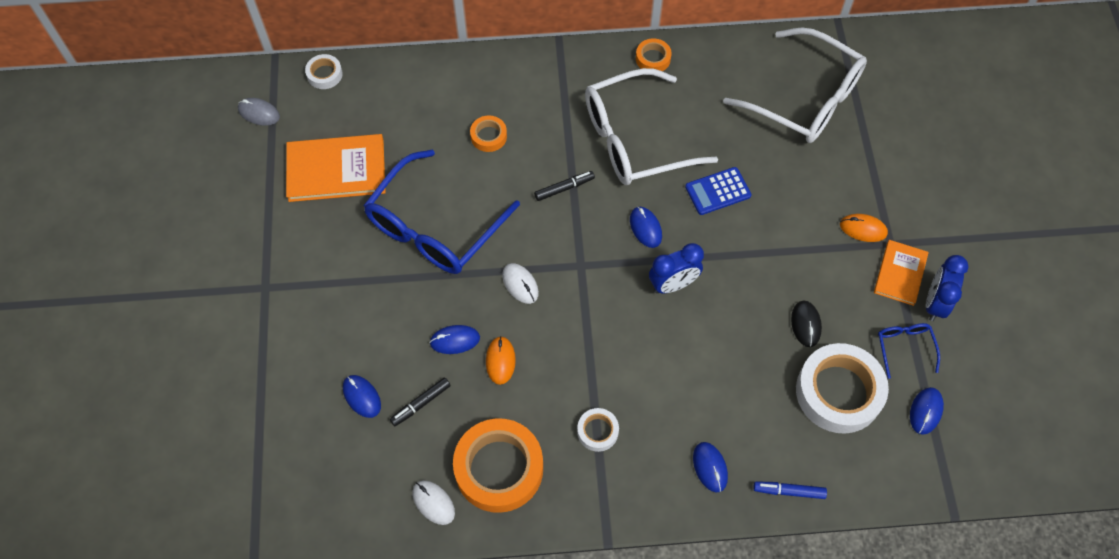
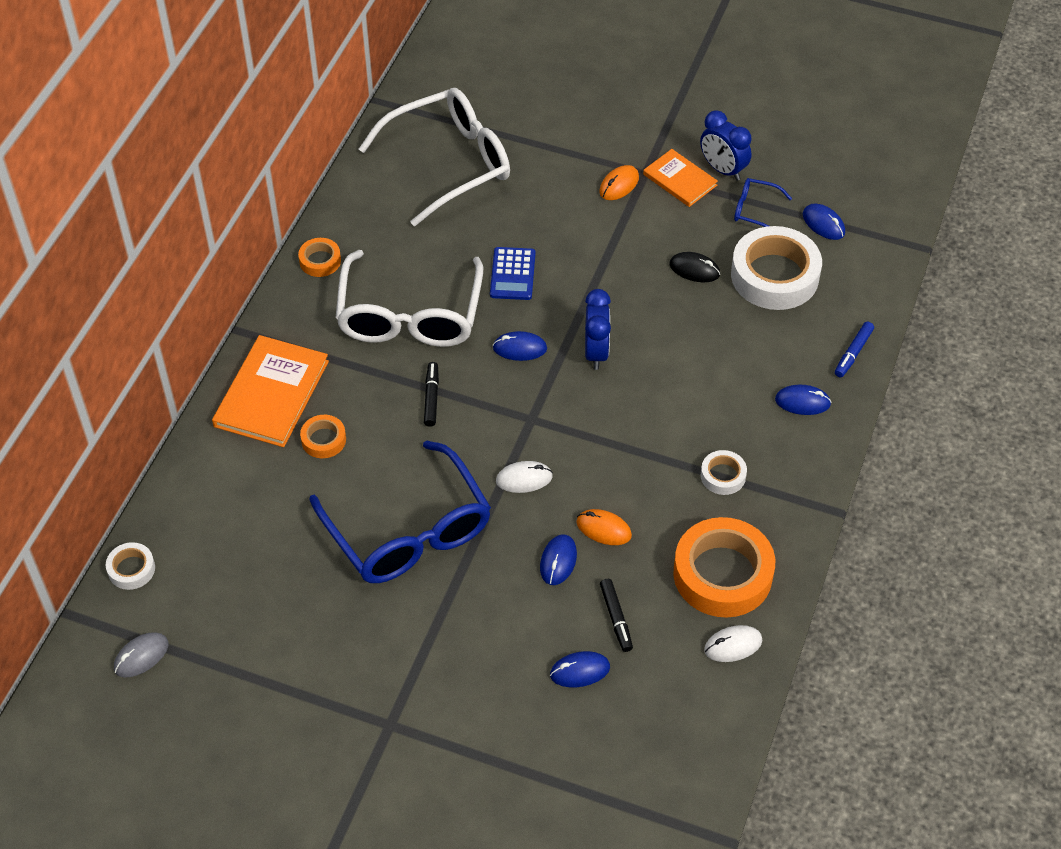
camera: 65 degrees left, 10 degrees down
orange book [286,134,386,202] -> orange book moved to [212,335,329,447]

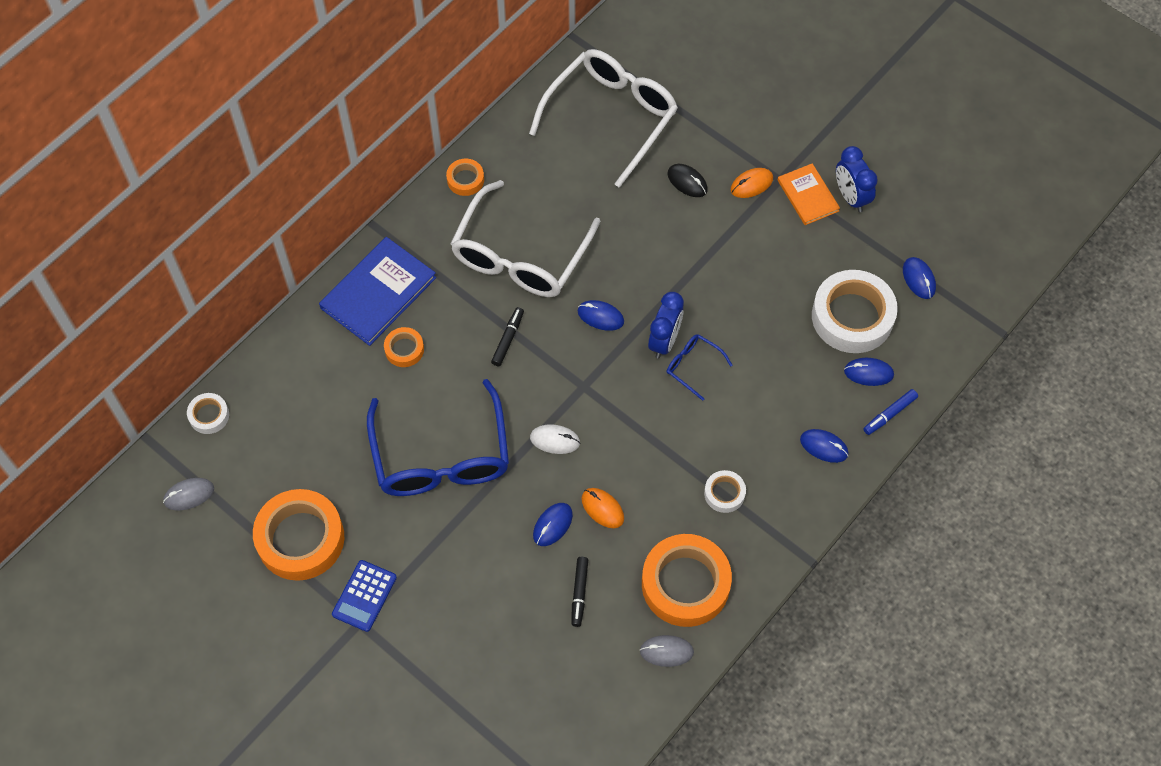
camera: 20 degrees right, 10 degrees up
orange book [212,335,329,447] -> blue book [319,237,436,346]
white glasses [359,88,510,226] -> white glasses turned 45 degrees counterclockwise [529,49,678,188]
blue calculator [490,247,536,300] -> blue calculator moved to [332,560,397,632]
blue mouse [550,651,610,687] -> blue mouse moved to [844,358,894,386]
black mouse [669,252,720,282] -> black mouse moved to [667,164,708,197]
white mouse [704,625,762,662] -> grey mouse [640,635,694,667]
blue glasses [734,178,792,227] -> blue glasses moved to [667,334,732,401]
none -> orange tape [253,489,344,581]

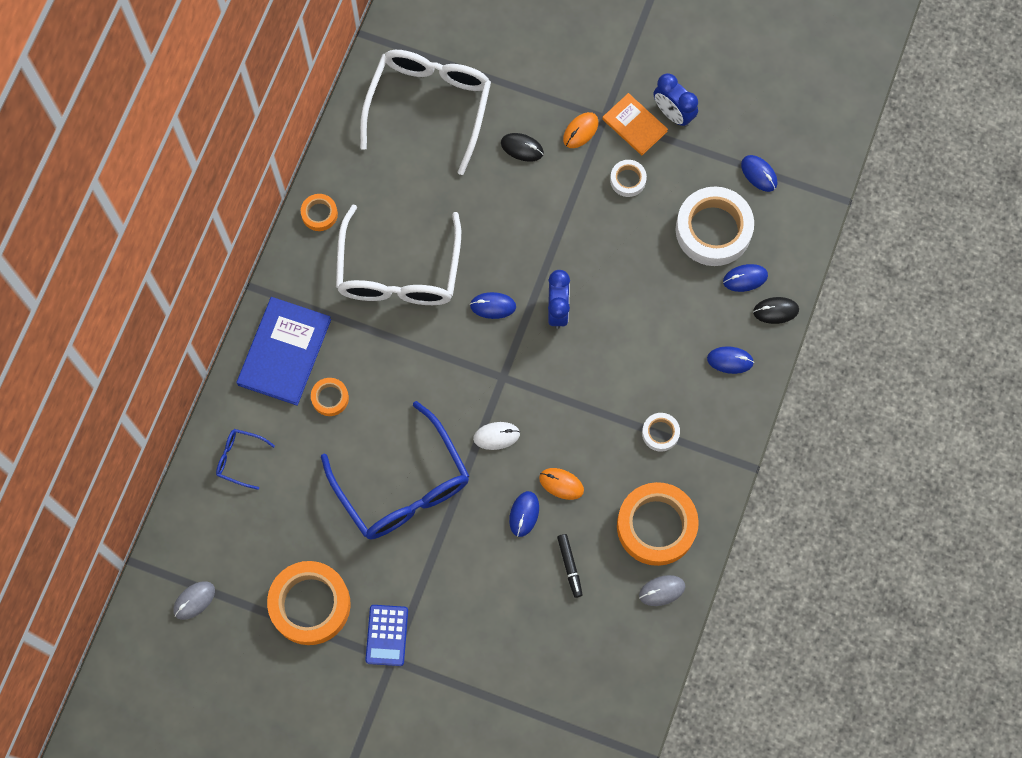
camera: 20 degrees left, 10 degrees up
white tape [187,393,229,434] -> white tape moved to [610,160,647,197]
black marker [491,307,524,366] -> none
blue glasses [667,334,732,401] -> blue glasses moved to [216,429,275,490]
blue marker [863,389,918,435] -> black mouse [753,297,799,324]

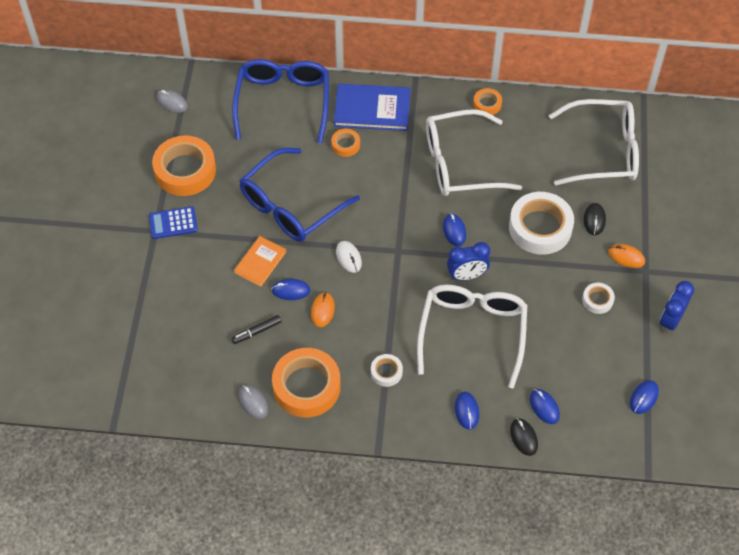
camera: 75 degrees right, 15 degrees down
blue glasses [216,429,275,490] -> blue glasses [232,59,329,143], size x2.34
orange book [602,93,668,155] -> orange book moved to [234,236,286,287]
white tape [676,187,754,266] -> white tape moved to [509,192,574,255]
none -> white glasses [417,285,527,388]

